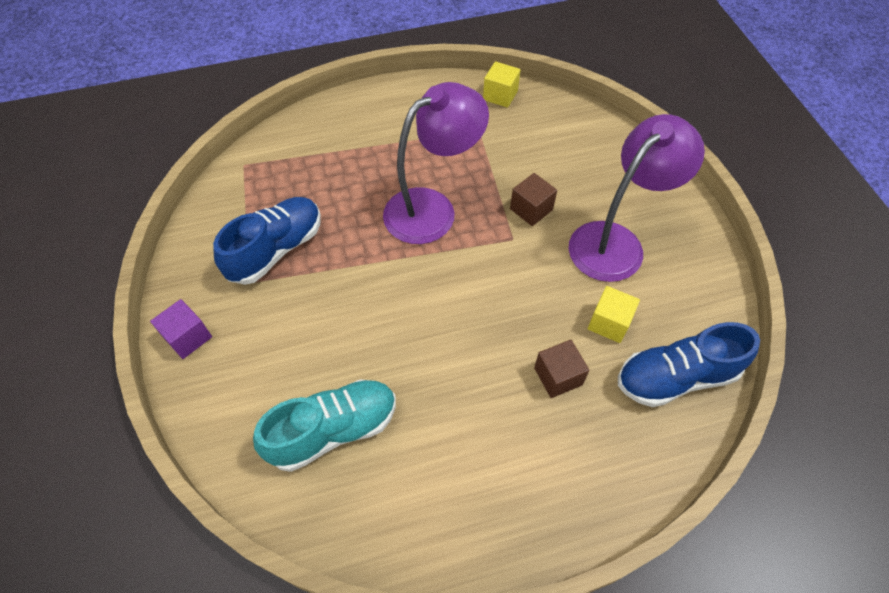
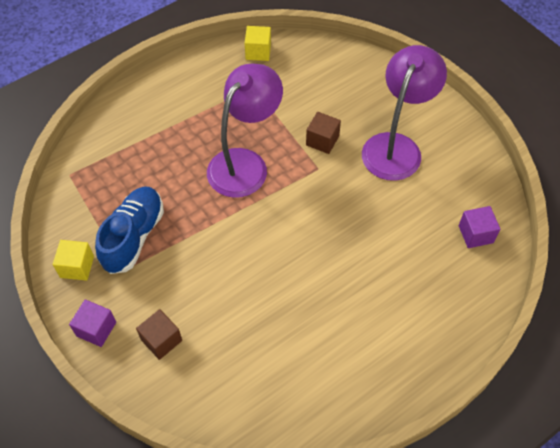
camera: 20 degrees left, 0 degrees up
turquoise shoe [253,379,396,472] -> none
brown cube [534,340,590,398] -> brown cube moved to [136,309,182,360]
yellow cube [588,286,640,343] -> yellow cube moved to [53,240,94,281]
blue shoe [618,322,760,407] -> purple cube [459,206,500,248]

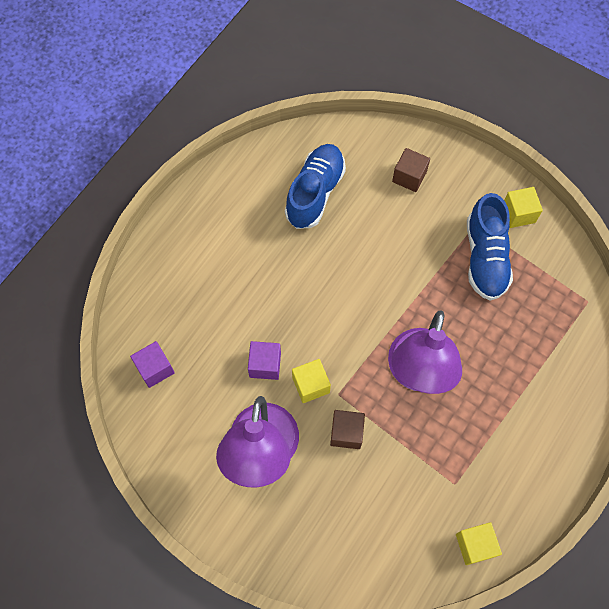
camera: 160 degrees right, 10 degrees up
purple cube [69,299,116,347] -> purple cube moved to [248,341,281,380]
none -> blue shoe [285,144,346,229]
none -> yellow cube [292,359,331,403]

